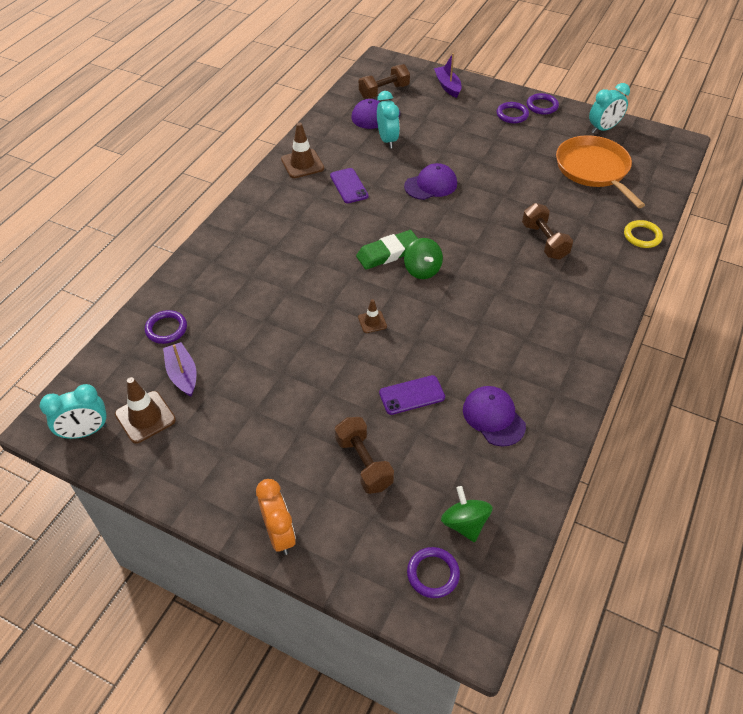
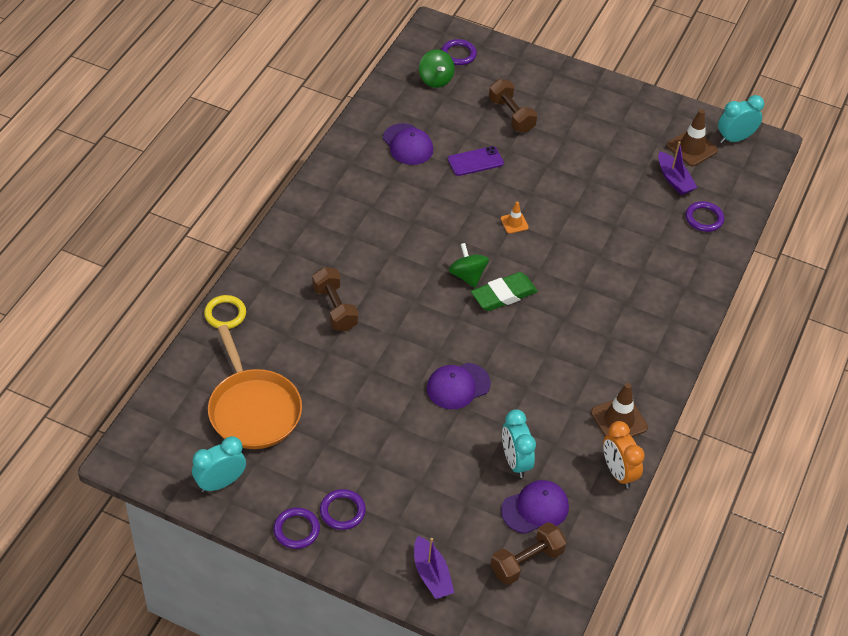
camera: 175 degrees right, 0 degrees up
orange clock [256,479,296,555] -> orange clock moved to [603,421,645,489]
purple phone [330,168,369,203] -> none
brown traffic cone [358,299,387,333] -> orange traffic cone [501,202,529,234]

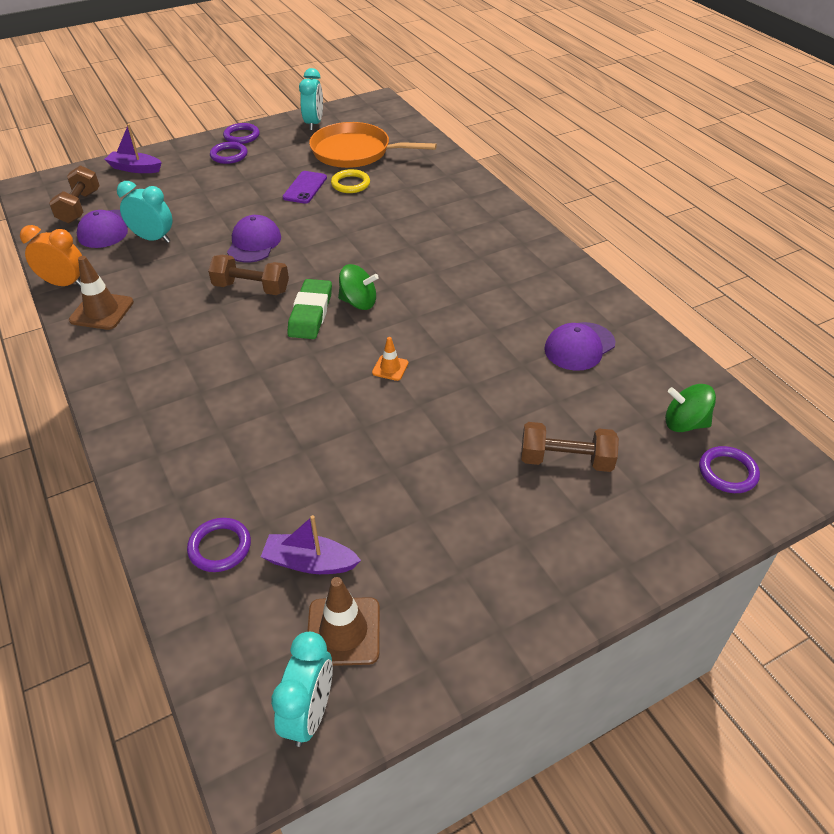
camera: 130 degrees right, 5 degrees down
yellow ring [204,295,246,329] -> yellow ring moved to [331,169,370,193]
brown dumbbell [312,267,358,331] -> brown dumbbell moved to [208,255,289,295]
purple cap [383,123,433,165] -> purple cap turned 45 degrees counterclockwise [544,322,616,371]
purple phone [448,146,504,176] -> purple phone moved to [283,171,327,204]

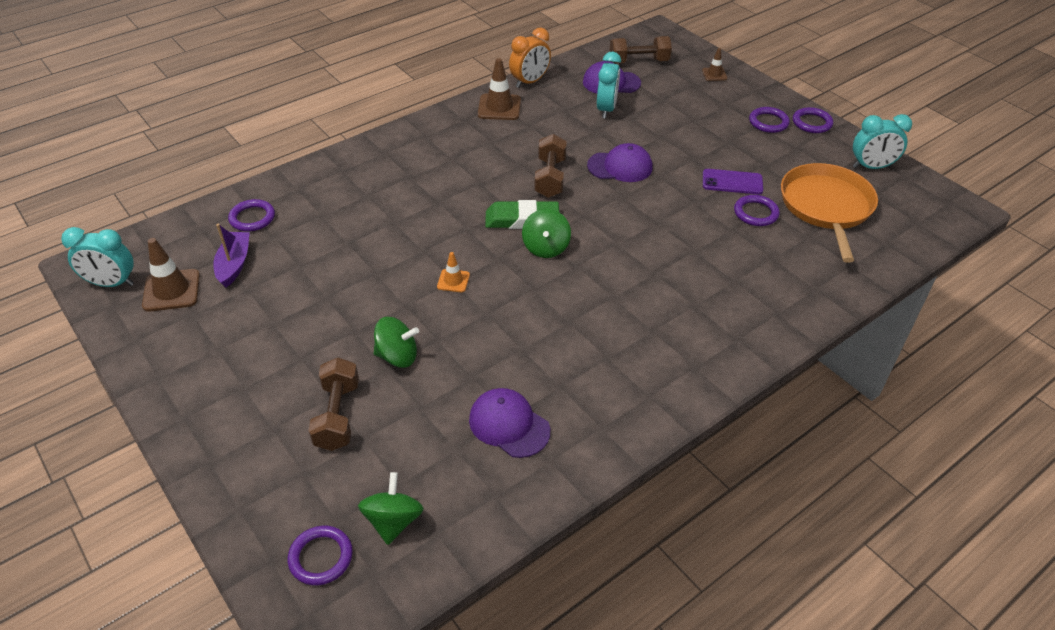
camera: 80 degrees right, 0 degrees up
orange clock [20,225,82,287] -> orange clock turned 45 degrees clockwise [509,28,551,88]
purple boat [104,124,162,173] -> brown traffic cone [702,48,728,81]
yellow ring [331,169,370,193] -> purple ring [734,195,780,226]
none -> green spinning top [373,317,419,368]

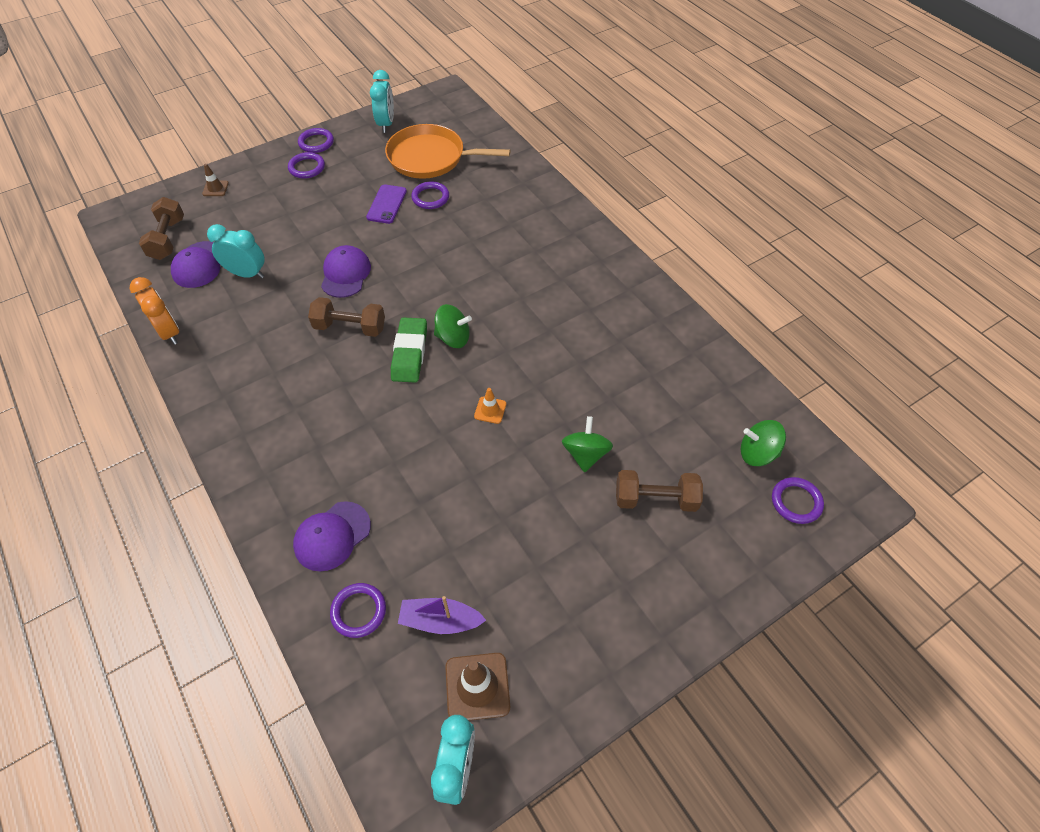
camera: 85 degrees left, 10 degrees up
purple cap [469,388,550,458] -> purple cap moved to [293,501,371,571]
brown traffic cone [478,58,521,120] -> none

